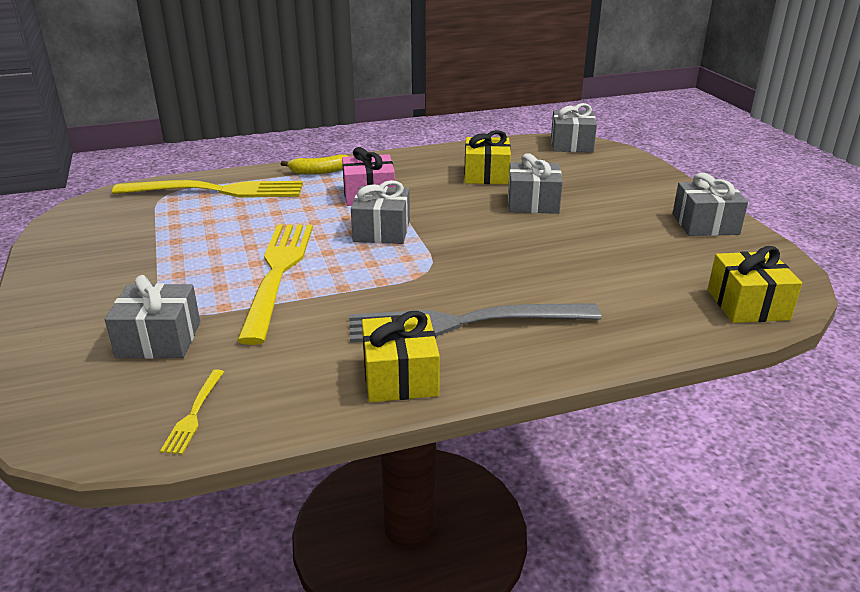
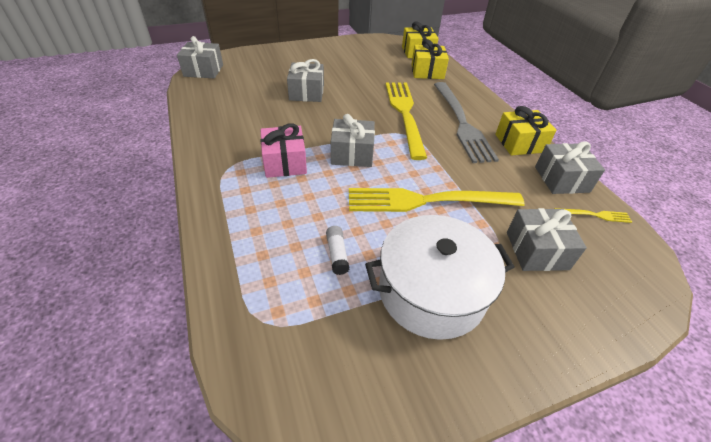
camera: 95 degrees left, 15 degrees up
yellow fork [112,180,303,198] -> yellow fork moved to [386,82,427,160]
yellow banana [281,154,350,175] -> none
yellow gift [464,130,511,184] -> yellow gift moved to [411,39,449,79]
grey gift [673,173,748,236] -> grey gift moved to [535,142,605,194]
none -> white glue stick [326,226,350,275]
none -> white pot [365,215,514,340]

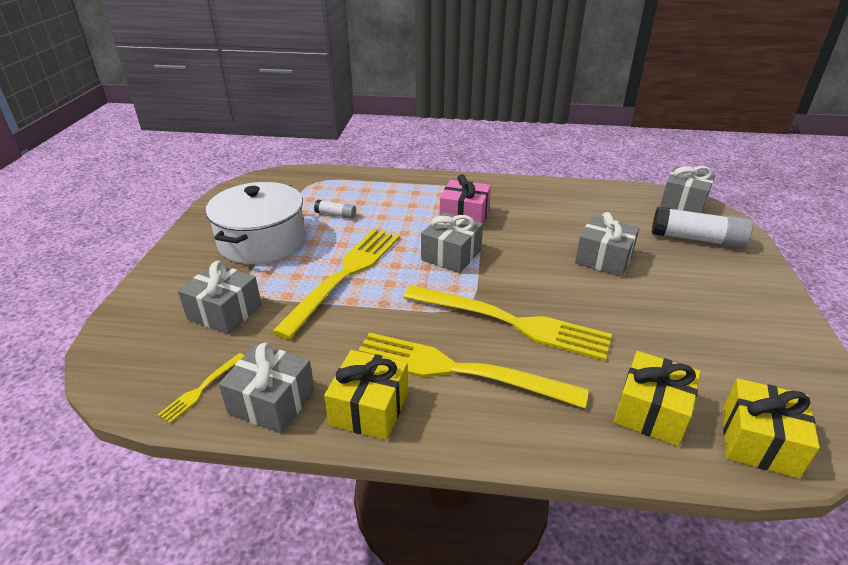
camera: 120 degrees right, 10 degrees down
grey fork [434,82,499,163] -> yellow fork [358,332,589,408]
none -> white glue stick [652,207,753,248]

